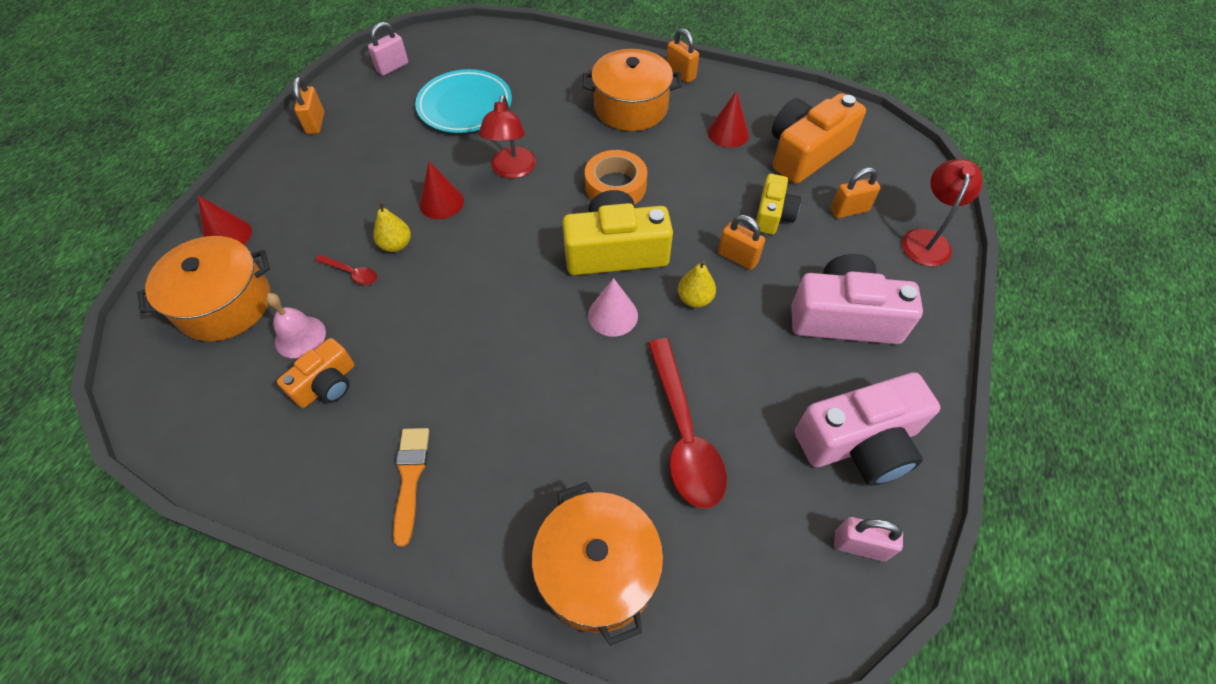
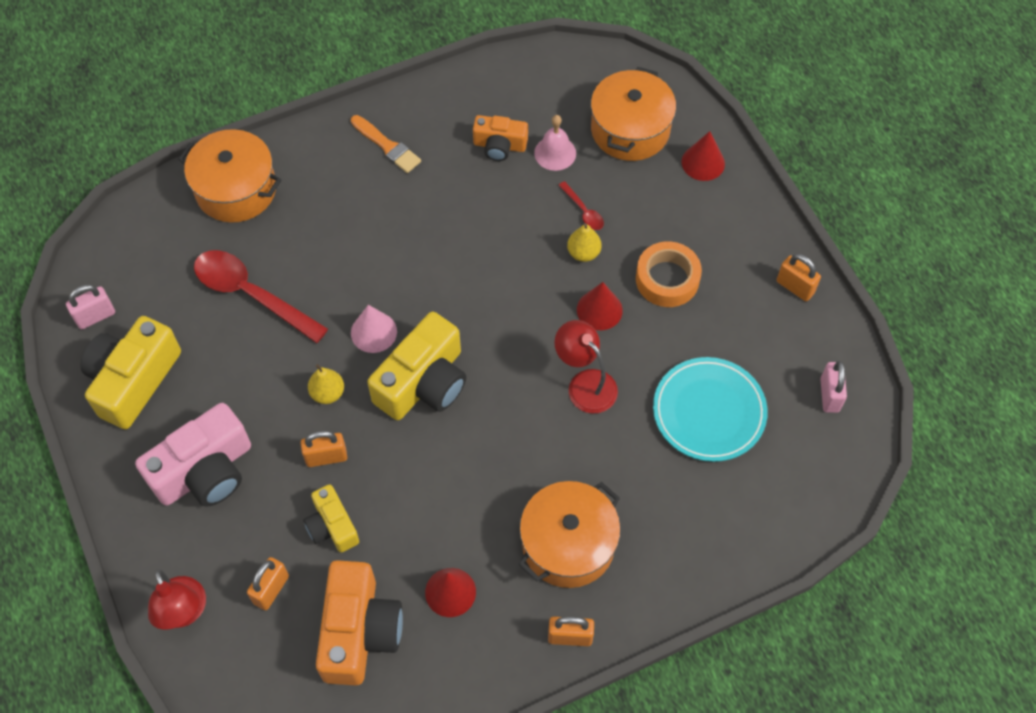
camera: 135 degrees right, 5 degrees up
orange camera [277,338,355,408] -> orange camera turned 75 degrees counterclockwise [473,115,528,161]
red spoon [315,254,377,285] -> red spoon turned 105 degrees counterclockwise [559,181,604,230]
orange tape [585,150,647,205] -> orange tape moved to [636,241,702,307]
pink camera [795,372,940,486] -> yellow camera [81,316,181,429]

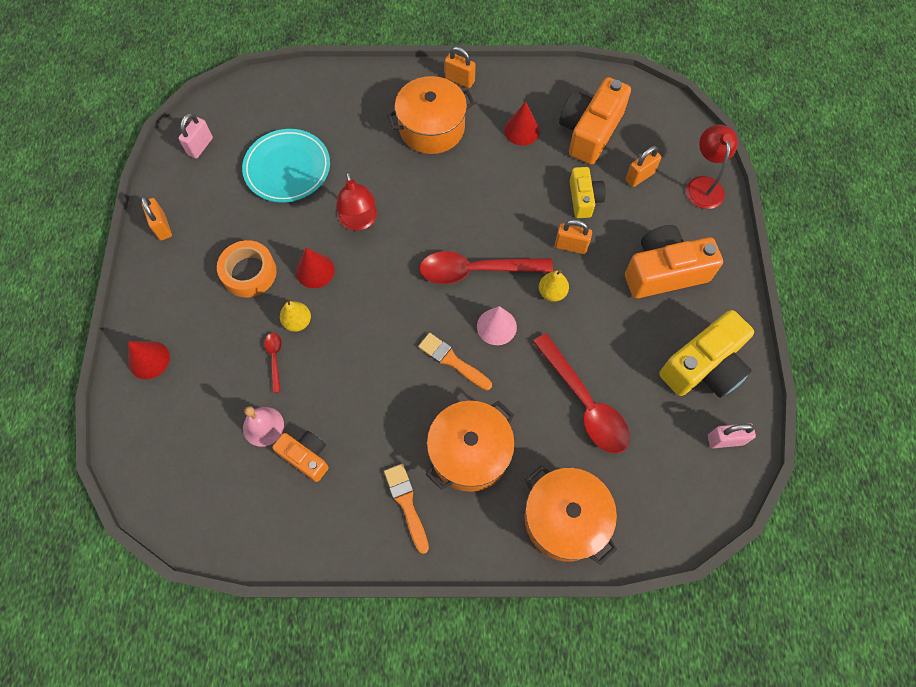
camera: 155 degrees left, 5 degrees up
pink camera [135,403,251,507] -> orange camera [625,225,723,299]
yellow camera [367,312,466,420] -> red spoon [419,251,553,284]
orange pot [591,67,676,161] -> orange pot moved to [426,401,515,492]
none -> orange brush [418,333,492,390]

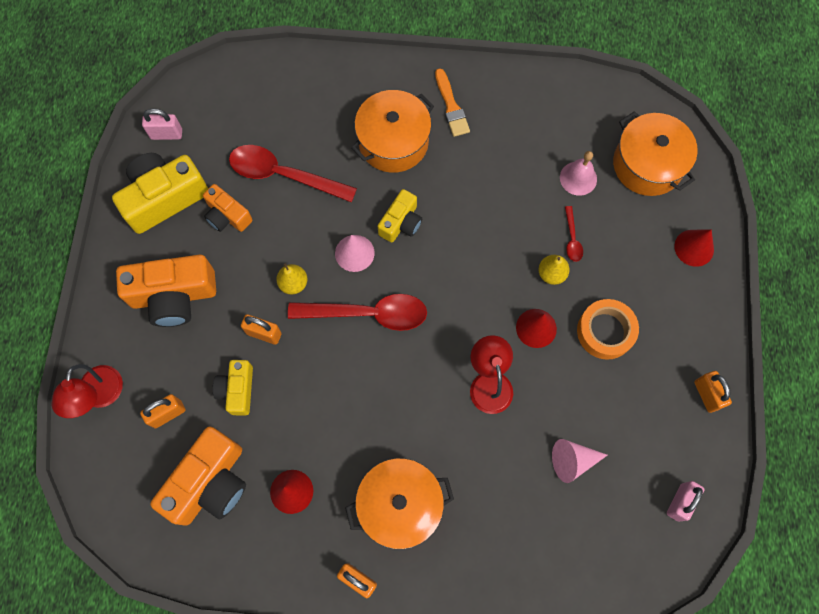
camera: 175 degrees left, 5 degrees up
turquoise plate [242,129,330,203] -> pink cone [552,439,607,483]
orange camera [272,431,329,482] -> orange camera moved to [203,184,252,232]
orange brush [418,333,492,390] -> yellow camera [378,189,422,243]
orange pot [525,465,617,565] -> orange pot moved to [613,111,698,196]
red spoon [533,333,630,453] -> red spoon turned 45 degrees counterclockwise [229,145,357,203]

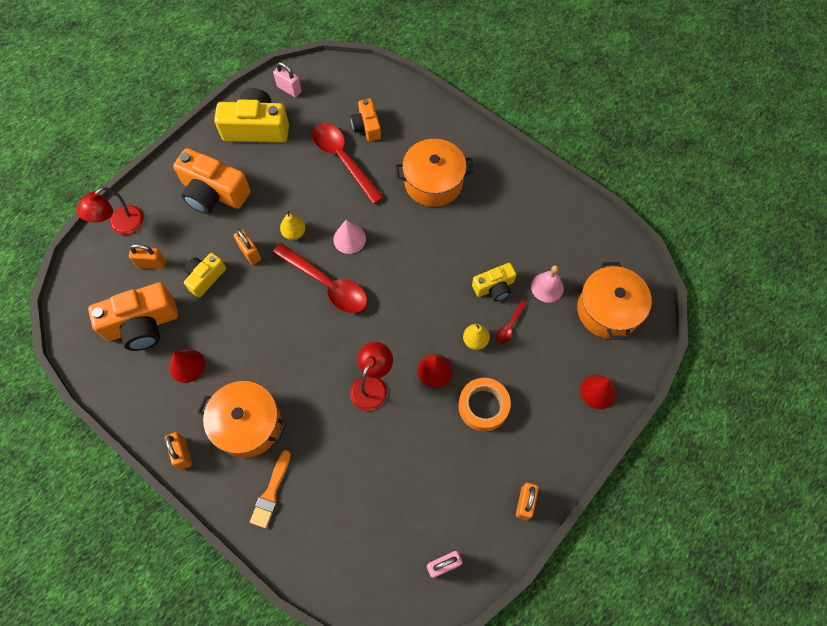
camera: 35 degrees right, 5 degrees down
orange camera [203,184,252,232] -> orange camera moved to [351,99,381,141]
yellow camera [378,189,422,243] -> yellow camera moved to [472,263,517,301]
orange brush [435,69,470,137] -> orange brush moved to [250,450,291,528]
pink cone [552,439,607,483] -> none

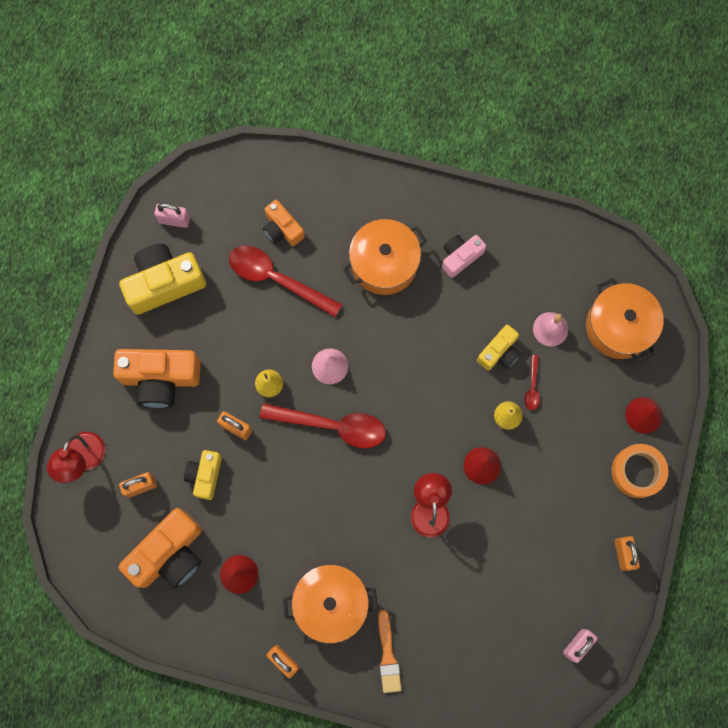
camera: 25 degrees left, 10 degrees up
orange tape [458,378,511,431] -> orange tape moved to [611,444,668,498]
none -> pink camera [442,235,486,278]

